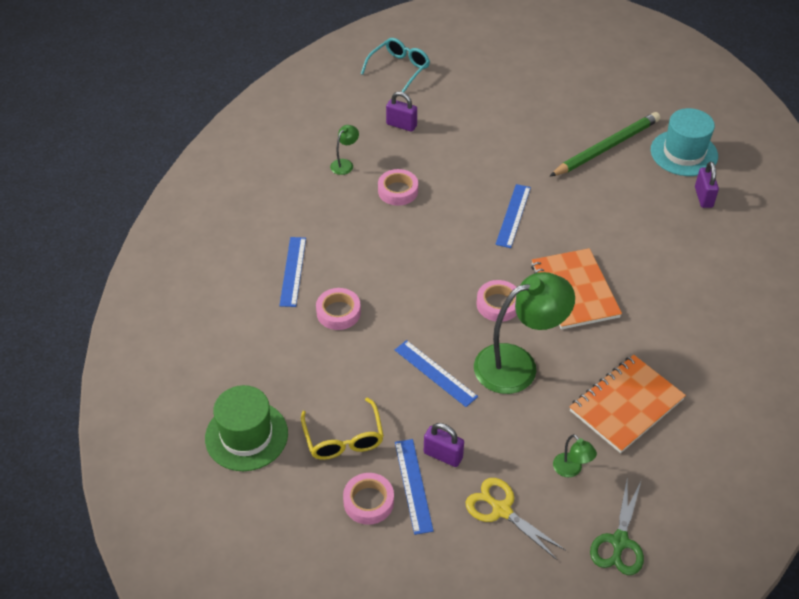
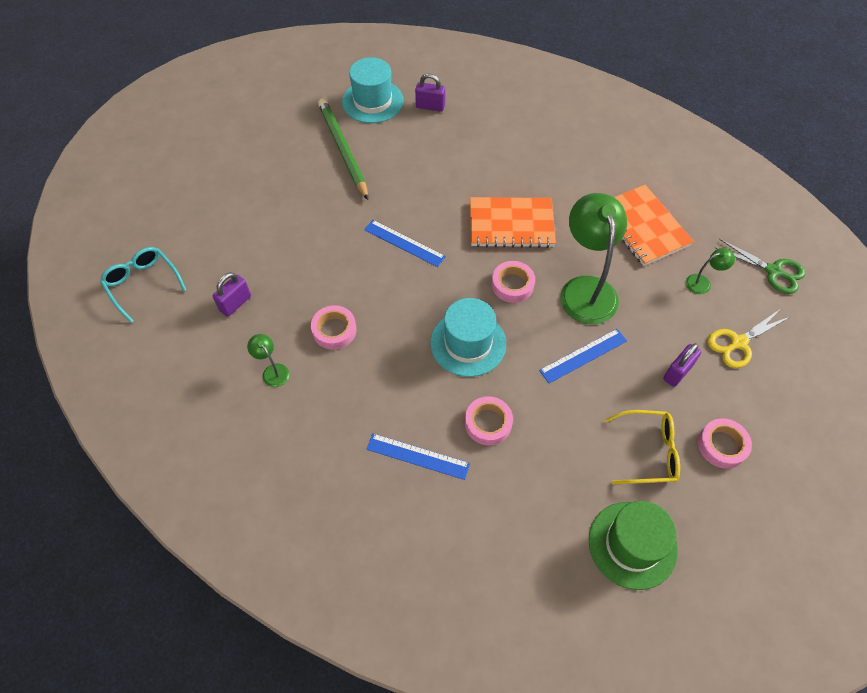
camera: 75 degrees left, 10 degrees up
blue ruler [395,439,433,535] -> none
none -> turquoise hat [430,298,506,377]

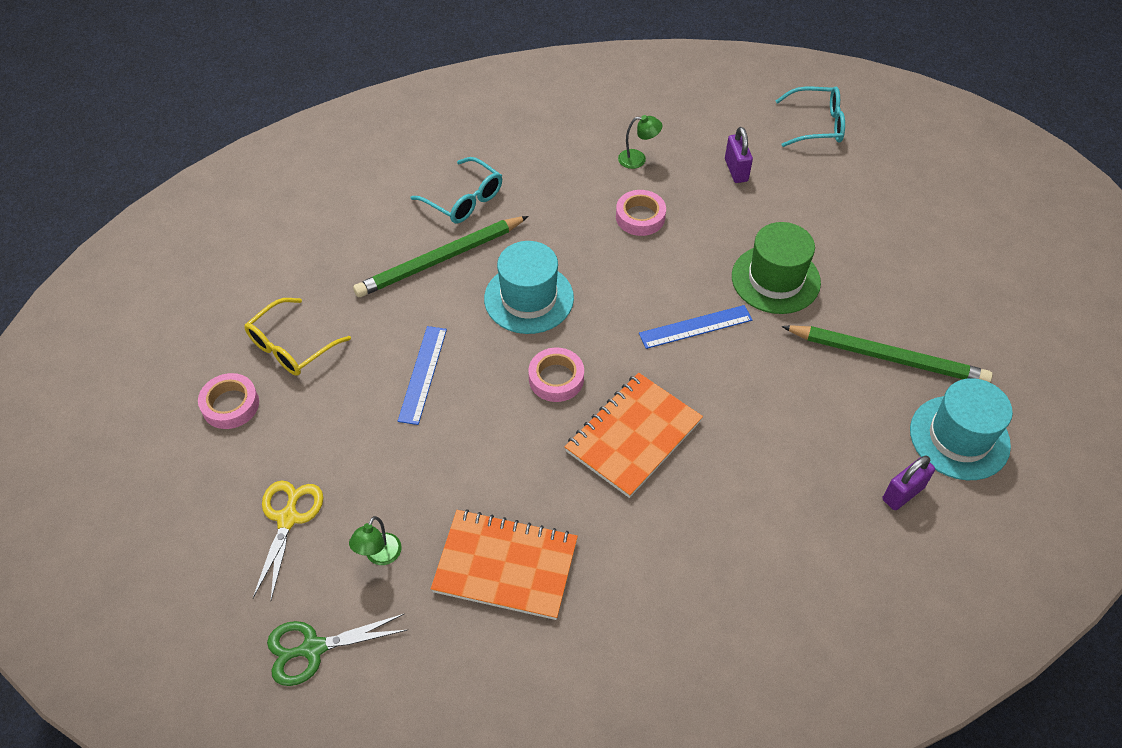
camera: 130 degrees right, 5 degrees down
blue ruler [366,433,470,480] -> turquoise glasses [411,157,502,223]
pink tape [465,396,513,445] -> green pencil [353,216,529,297]
green lamp [560,193,627,324] -> none
green hat [589,501,678,590] -> green hat moved to [732,222,821,314]
purple padlock [663,343,701,387] -> none

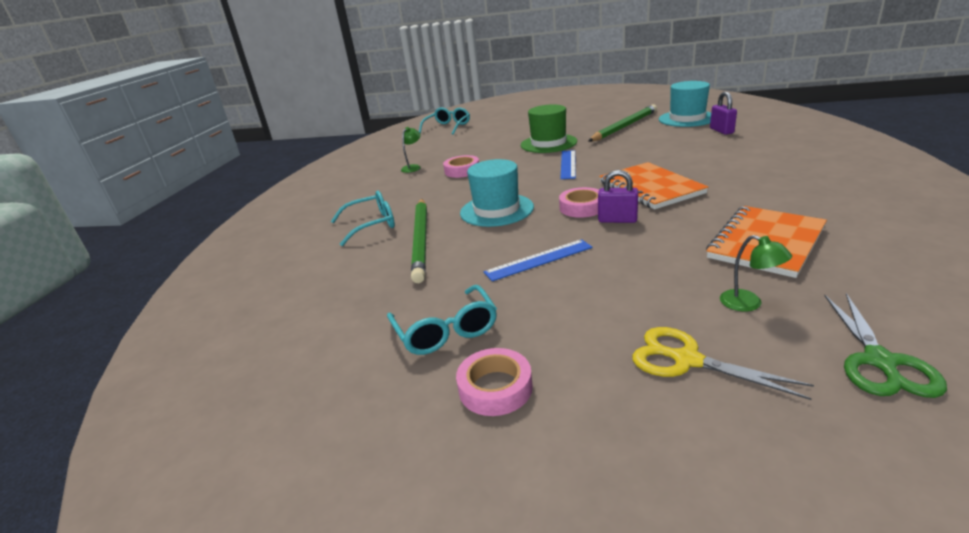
camera: 60 degrees left, 25 degrees down
yellow glasses [244,298,351,376] -> turquoise glasses [387,285,497,355]
blue ruler [398,326,447,425] -> blue ruler turned 60 degrees counterclockwise [484,239,593,281]
purple padlock [725,127,753,183] -> purple padlock moved to [598,170,638,223]

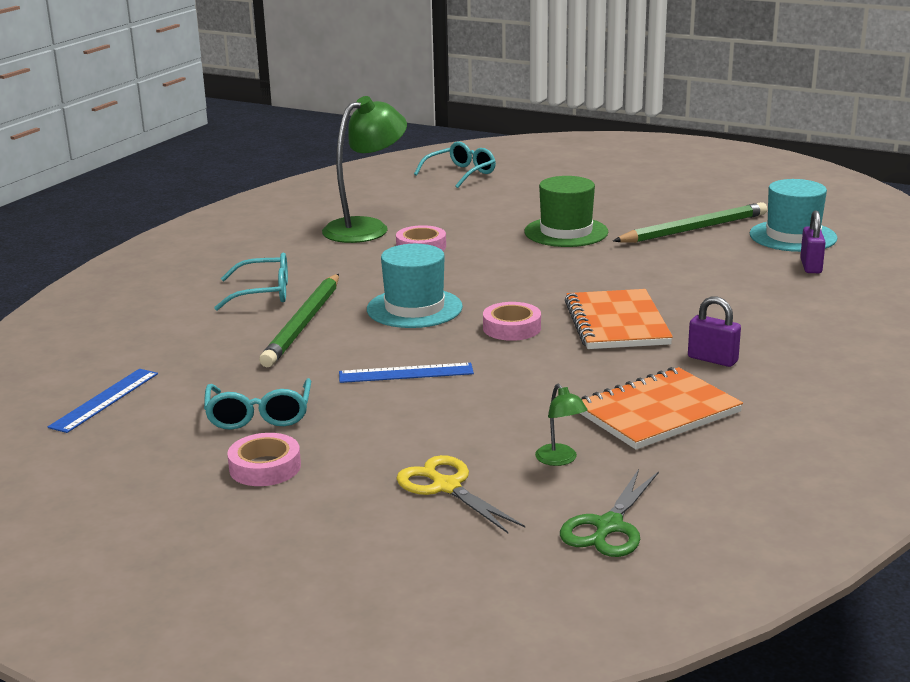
camera: 15 degrees right, 5 degrees down
green lamp [401,127,421,173] -> green lamp [322,96,407,243], size x2.32
blue ruler [560,150,576,179] -> blue ruler moved to [48,369,158,433]
purple padlock [598,170,638,223] -> purple padlock moved to [688,296,741,367]

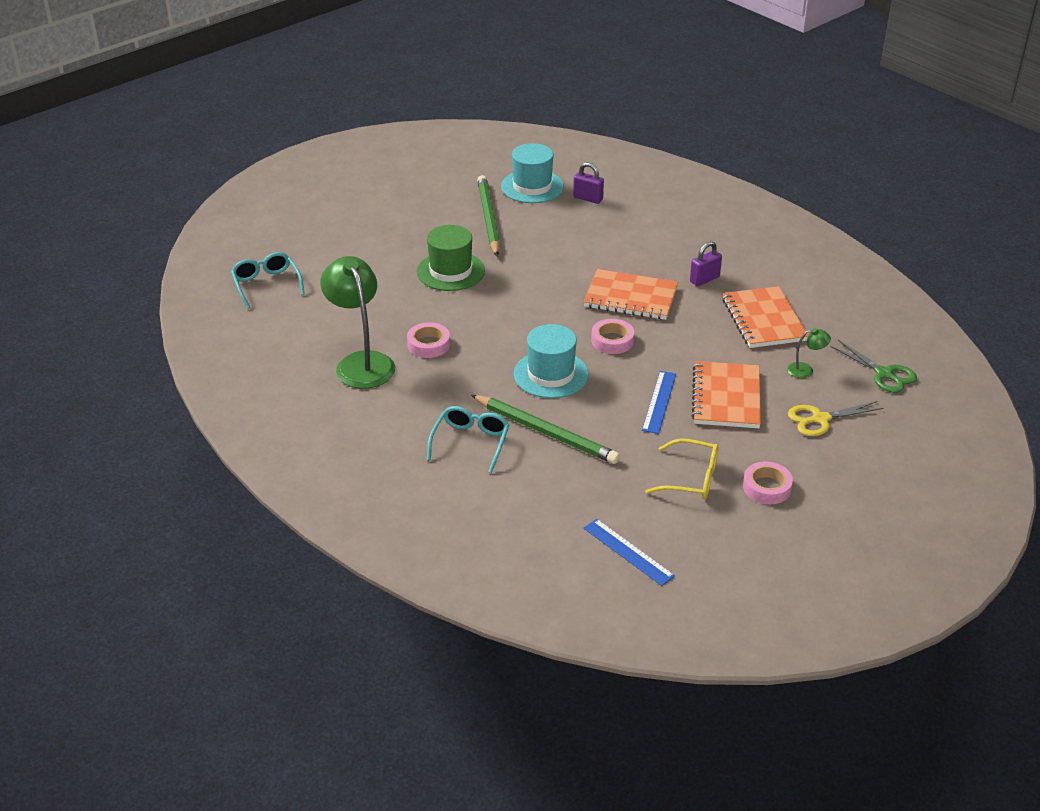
camera: 70 degrees left, 15 degrees up
turquoise glasses [204,378,311,430] -> yellow glasses [645,438,719,499]
none -> orange notebook [691,361,761,428]

